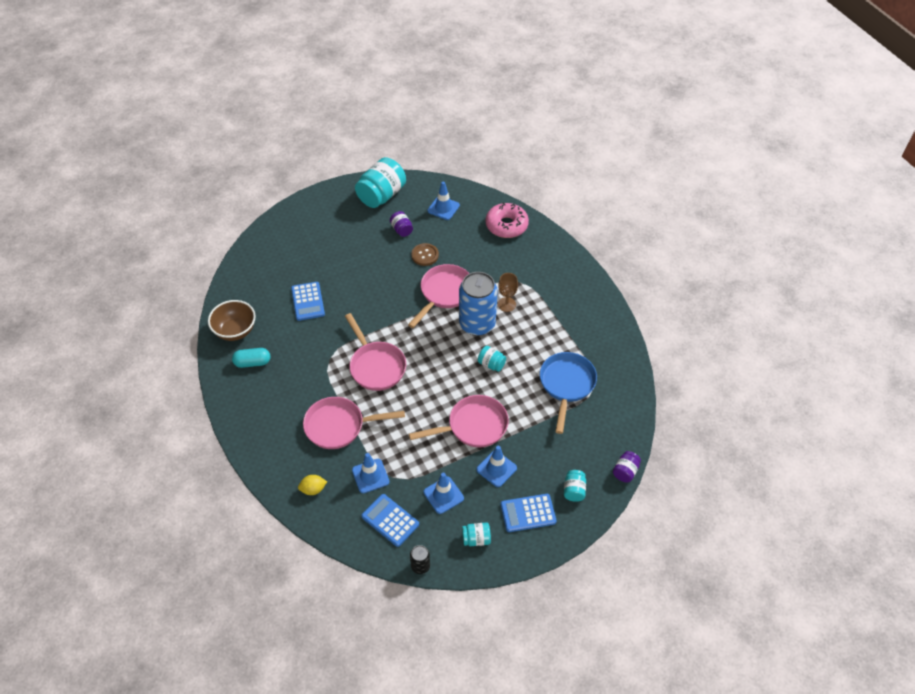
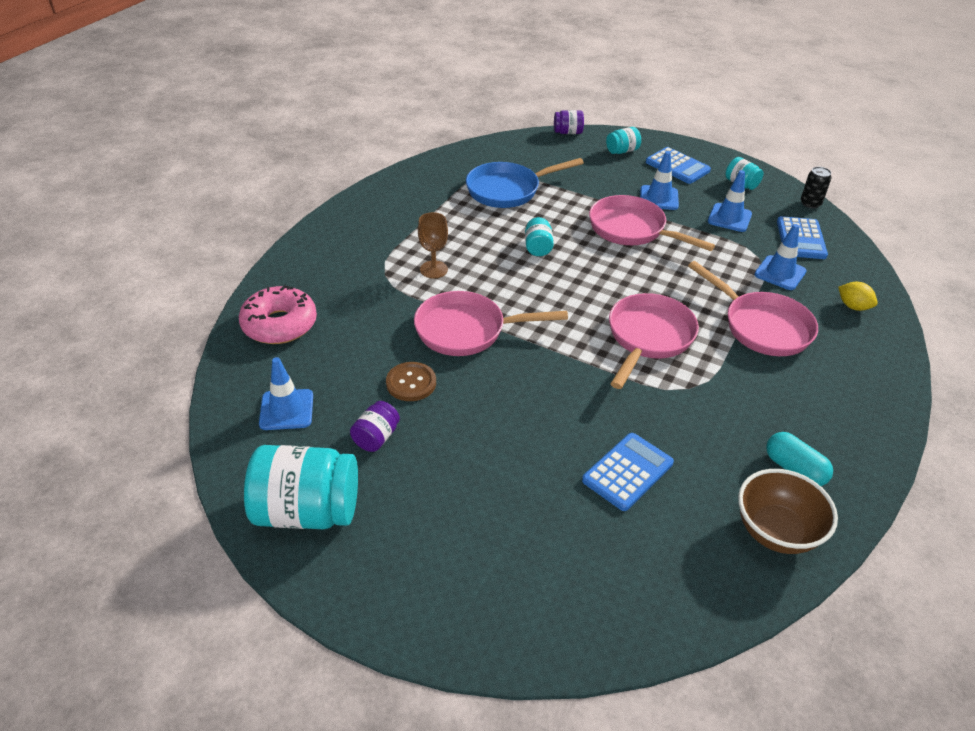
camera: 125 degrees left, 10 degrees down
blue can [459,272,498,336] -> none

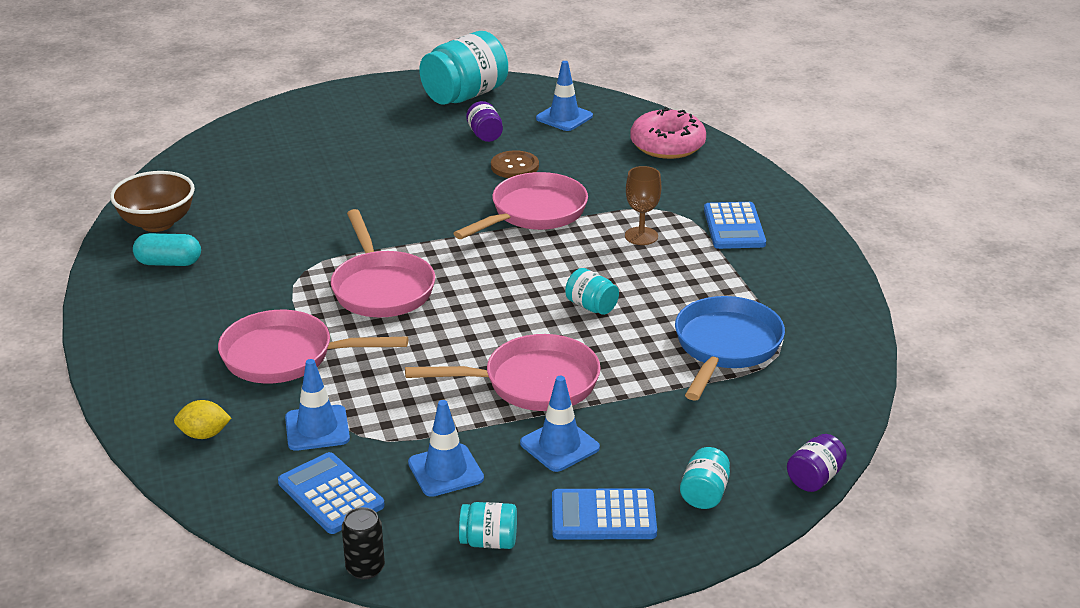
camera: 135 degrees right, 10 degrees down
blue calculator [582,433,674,511] -> blue calculator moved to [704,202,766,249]

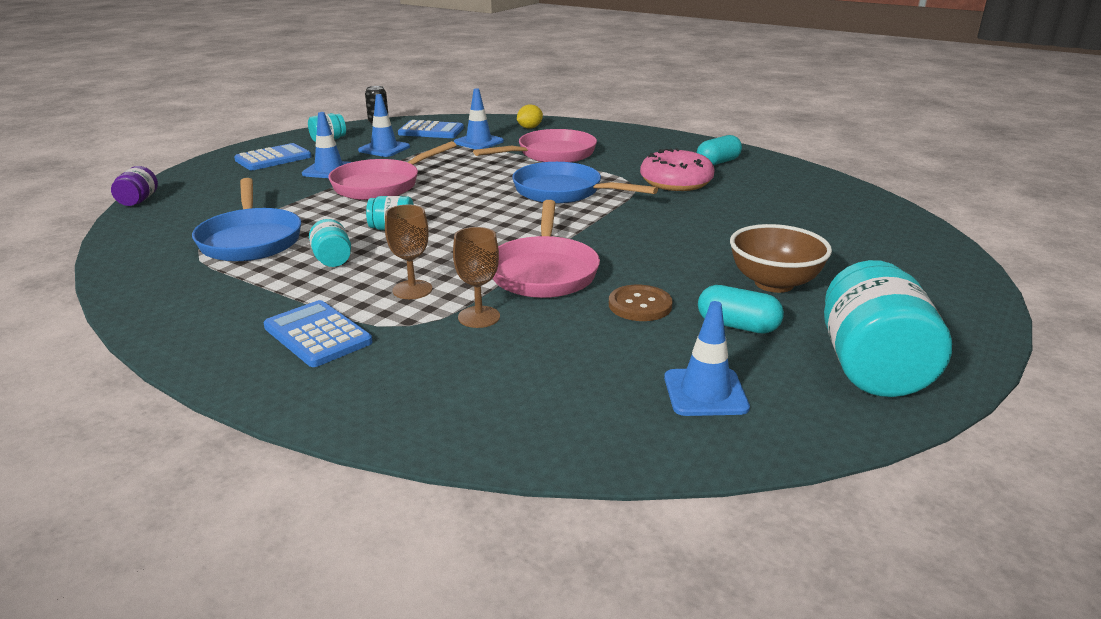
camera: 140 degrees right, 5 degrees down
brown bowl [110,171,195,232] -> brown bowl moved to [730,224,832,293]
pink pan [331,209,435,317] -> blue pan [512,162,658,204]
purple jar [466,101,503,142] -> turquoise capsule [698,285,784,334]
pink donut [630,107,706,159] -> pink donut moved to [640,148,715,191]
turquoise jar [680,447,730,509] -> turquoise jar moved to [309,219,351,267]
none -> brown goblet [453,227,500,328]

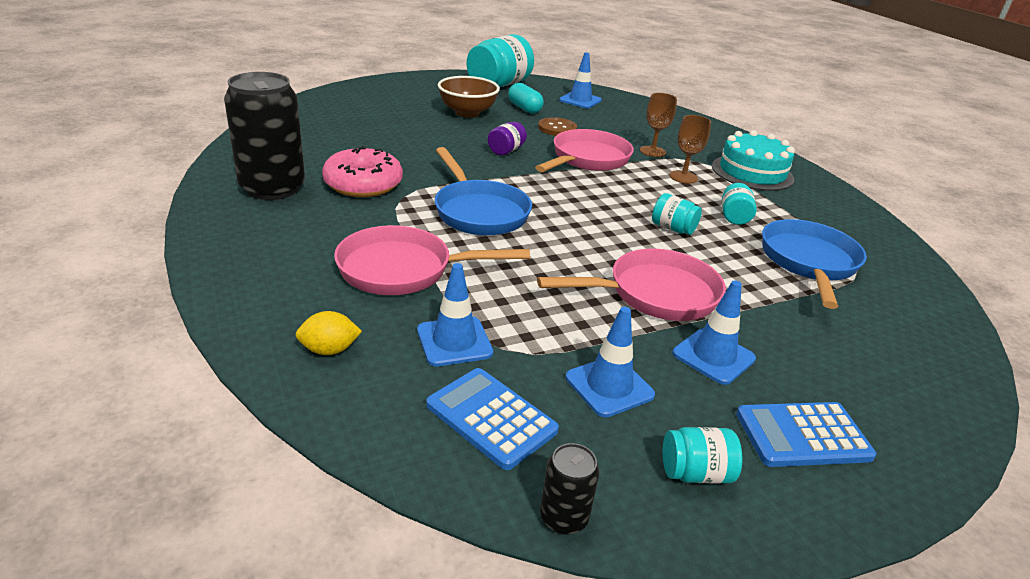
camera: 150 degrees left, 5 degrees up
purple jar [111,166,158,206] -> purple jar moved to [488,122,527,156]
blue calculator [264,300,373,367] -> turquoise cake [712,130,795,191]
turquoise capsule [697,135,742,165] -> black can [224,72,305,200]

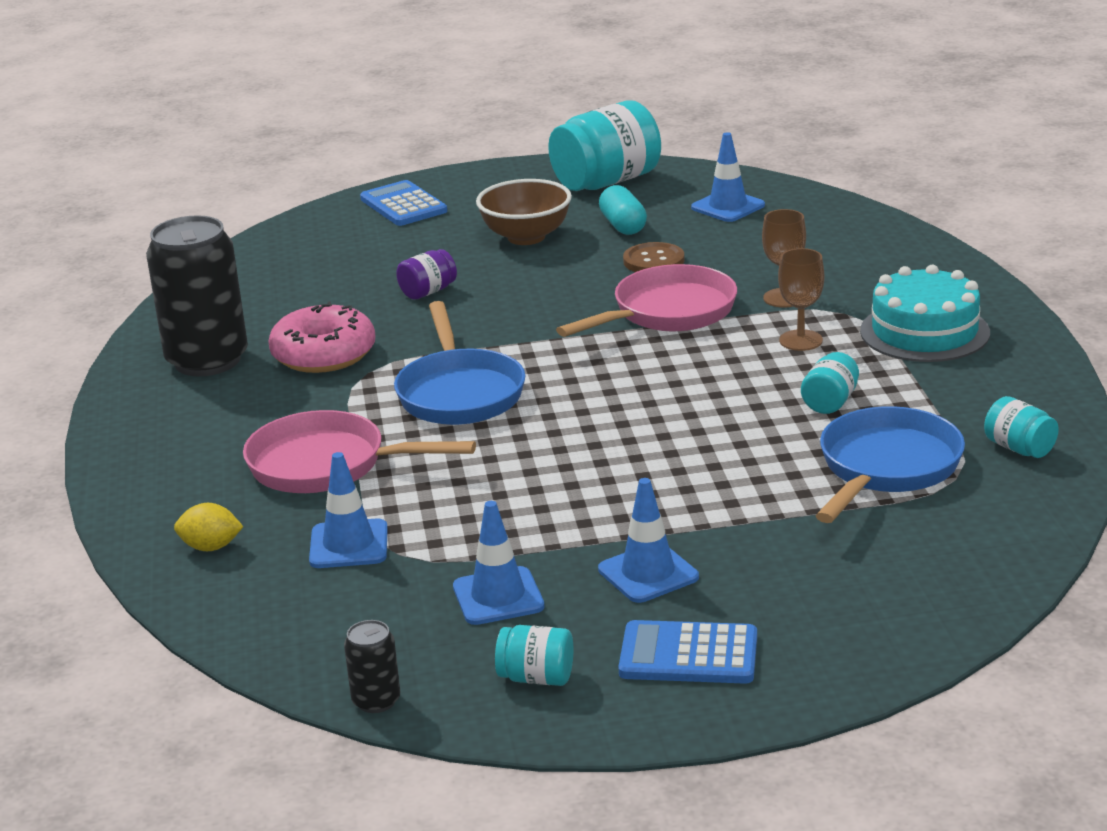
camera: 20 degrees right, 5 degrees down
blue calculator [426,368,559,470] -> blue calculator moved to [360,180,447,226]
purple jar [488,122,527,156] -> purple jar moved to [396,249,457,300]
pink pan [537,248,726,321] -> none
turquoise jar [652,193,702,235] -> turquoise jar moved to [984,396,1059,458]

